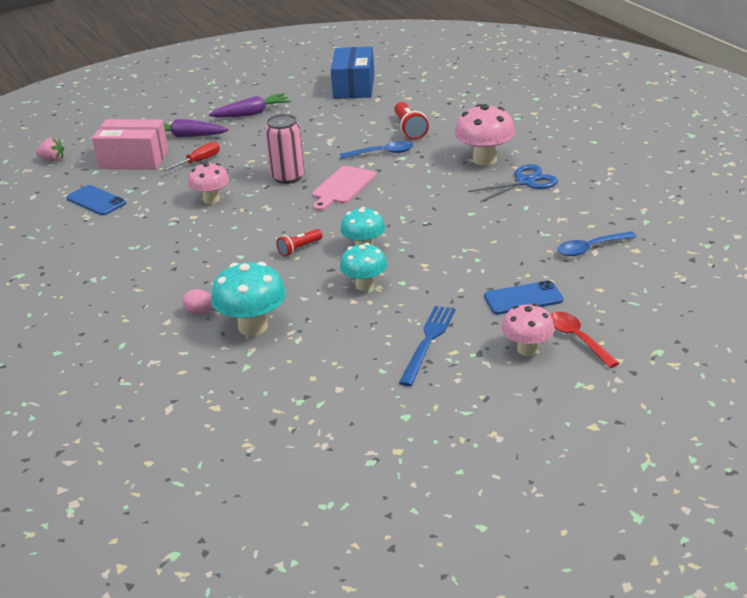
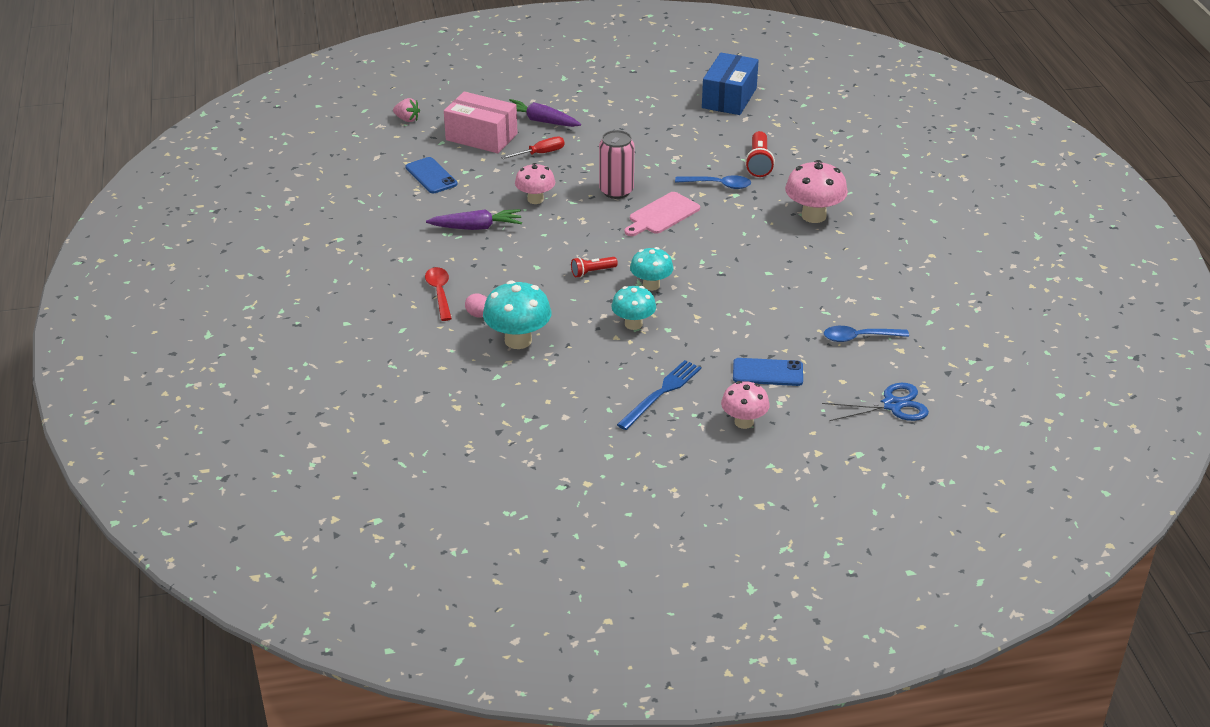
camera: 15 degrees right, 5 degrees up
purple carrot [208,93,291,118] -> purple carrot moved to [426,209,522,230]
blue scissors [468,164,558,202] -> blue scissors moved to [822,383,929,421]
red spoon [550,312,619,368] -> red spoon moved to [425,267,452,321]

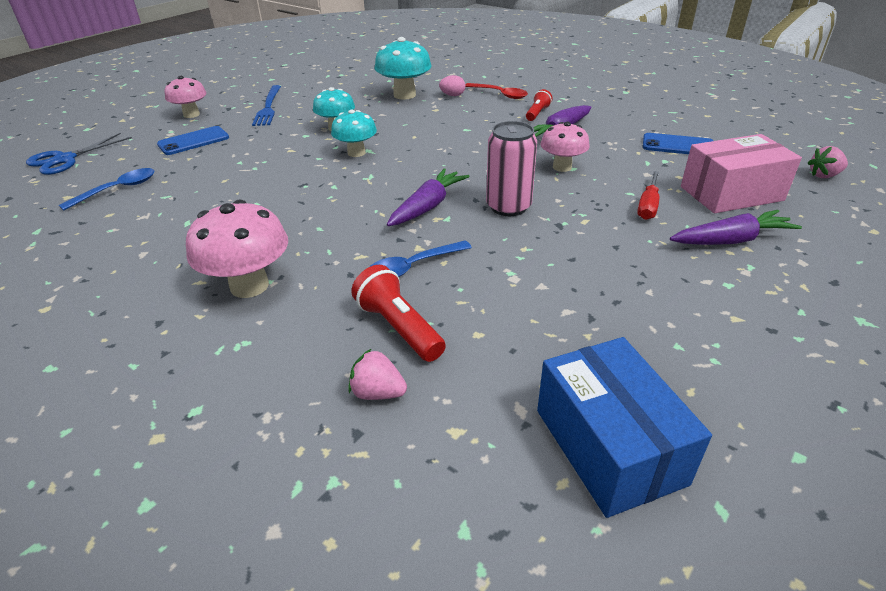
camera: 140 degrees right, 0 degrees up
red flashlight [571,257,618,277] -> red flashlight moved to [526,89,552,121]
pink cutting board [625,192,700,236] -> purple carrot [387,168,470,226]
none -> pink strawberry [348,348,407,400]

